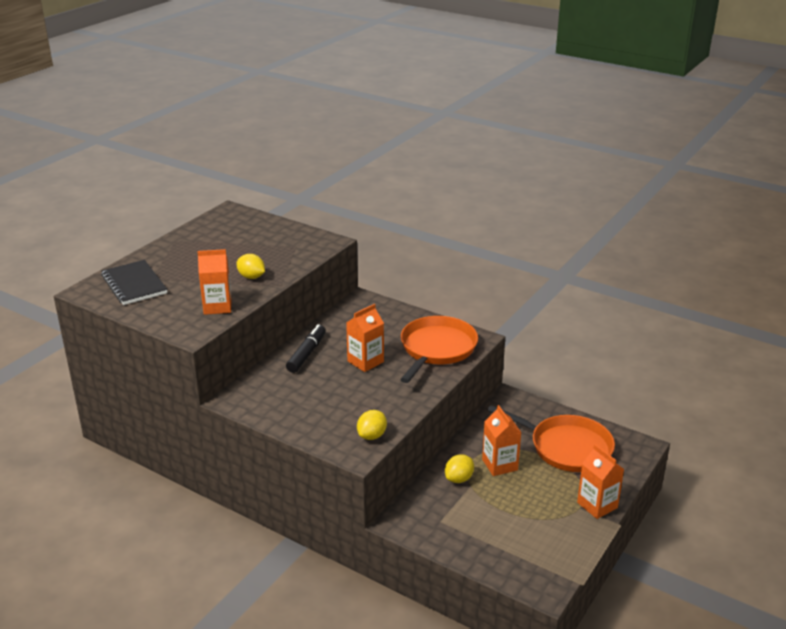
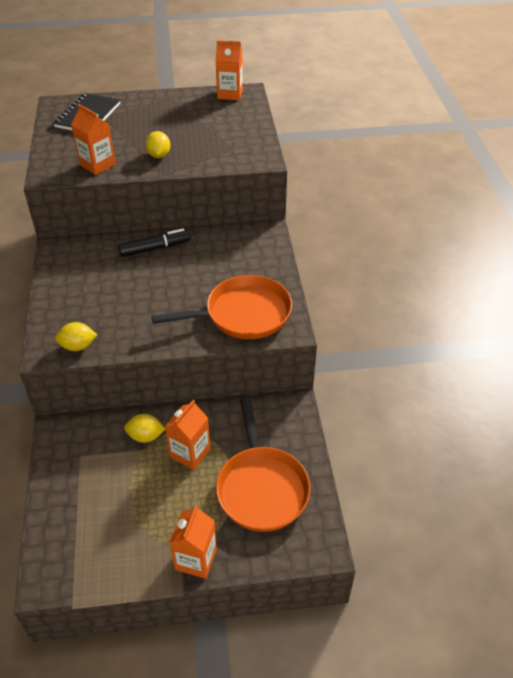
camera: 50 degrees right, 15 degrees up
orange carton [346,304,384,372] -> orange carton moved to [215,40,243,100]

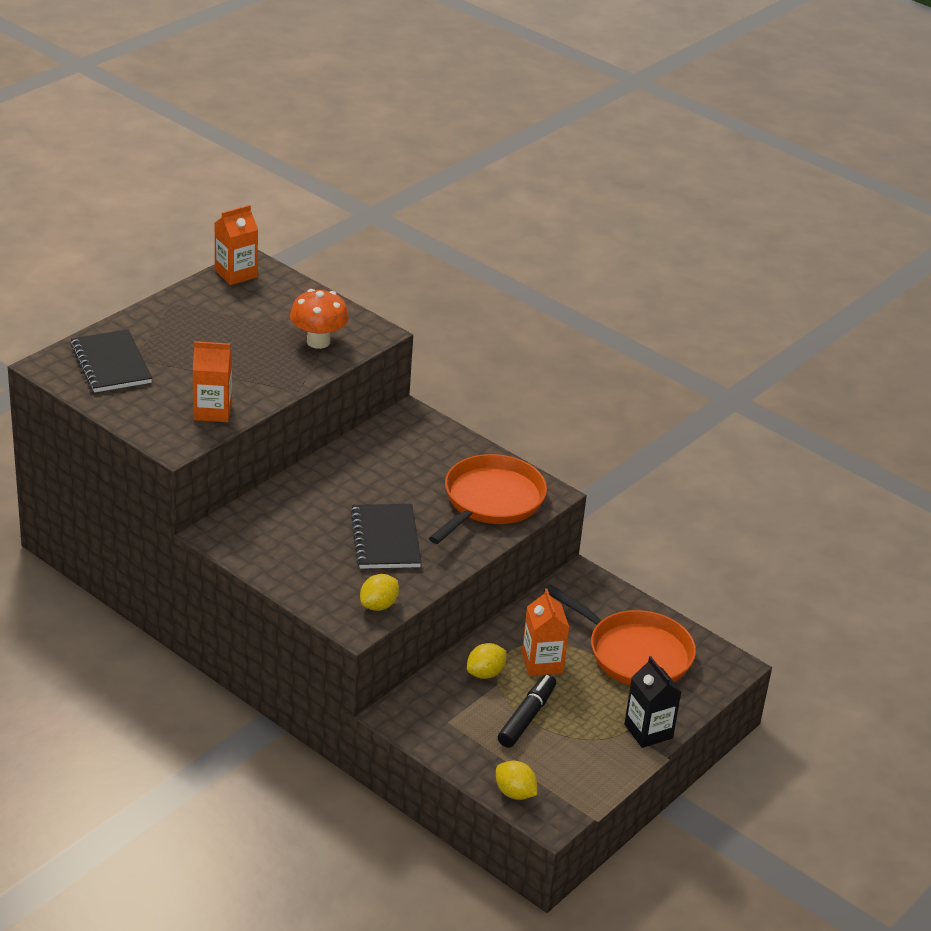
camera: 45 degrees left, 10 degrees down
black marker [118,228,191,257] -> black marker moved to [498,674,556,748]
yellow lemon [145,131,171,158] -> yellow lemon moved to [496,760,537,800]
orange carton [169,505,217,579] -> black carton [624,656,681,748]
none -> orange mushroom [290,289,349,349]
none -> black notebook [350,504,421,569]

